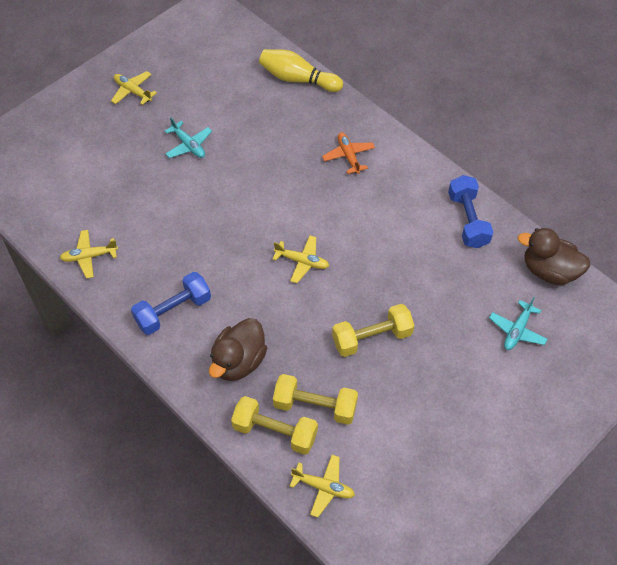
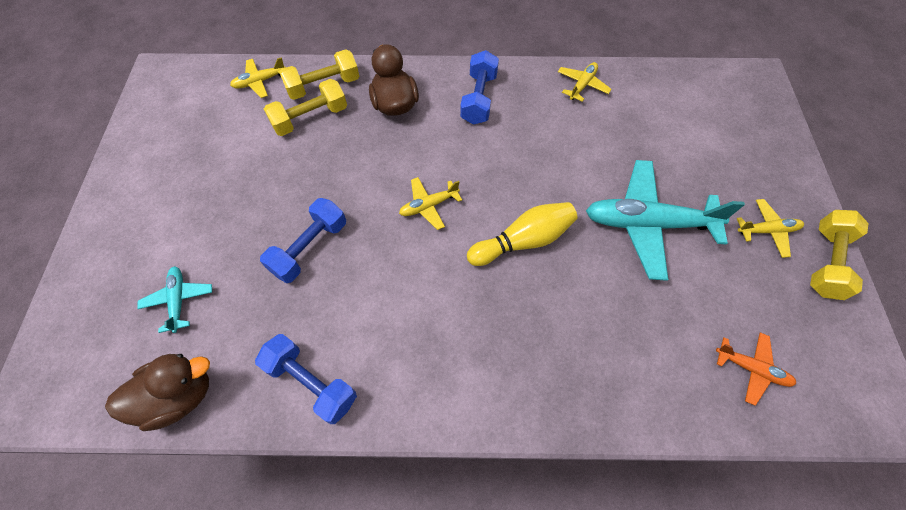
camera: 135 degrees right, 5 degrees up
turquoise plane [165,117,212,158] -> turquoise plane [586,160,745,281], size x2.05
yellow bowling pin [259,49,343,92] -> yellow bowling pin moved to [467,202,578,266]
orange plane [322,132,375,174] -> orange plane moved to [716,332,796,406]
yellow dumbbell [332,304,414,357] -> yellow dumbbell moved to [810,210,868,300]
none -> blue dumbbell [260,198,346,283]

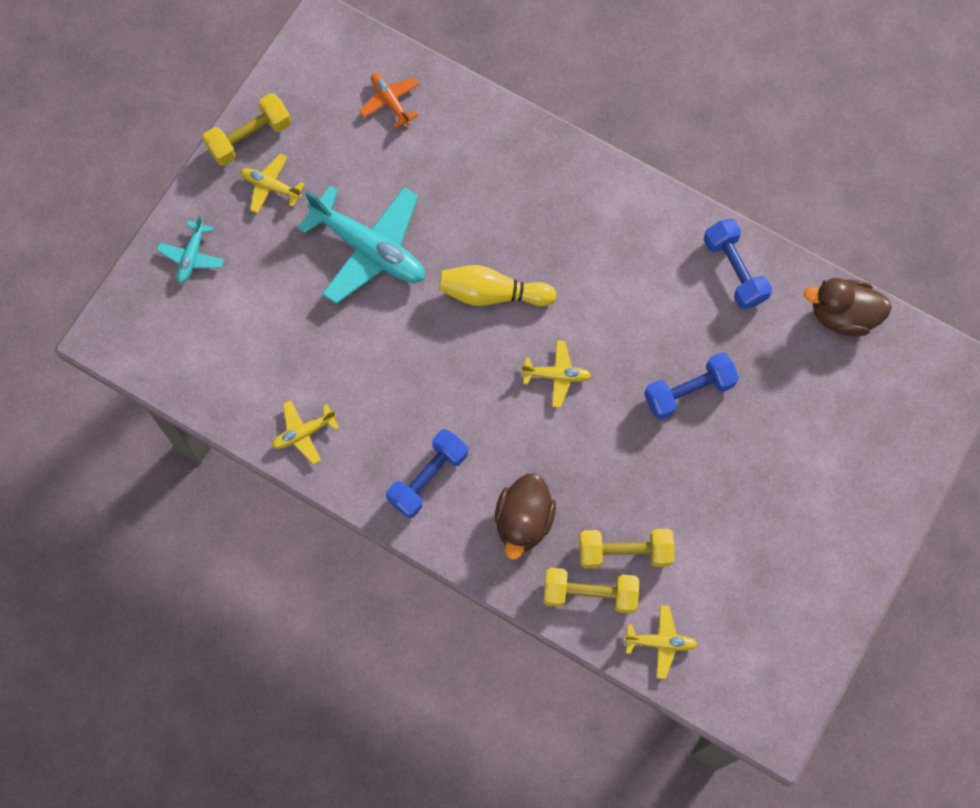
camera: 150 degrees left, 10 degrees up
turquoise plane [137,266,212,333] -> turquoise plane moved to [157,216,224,284]

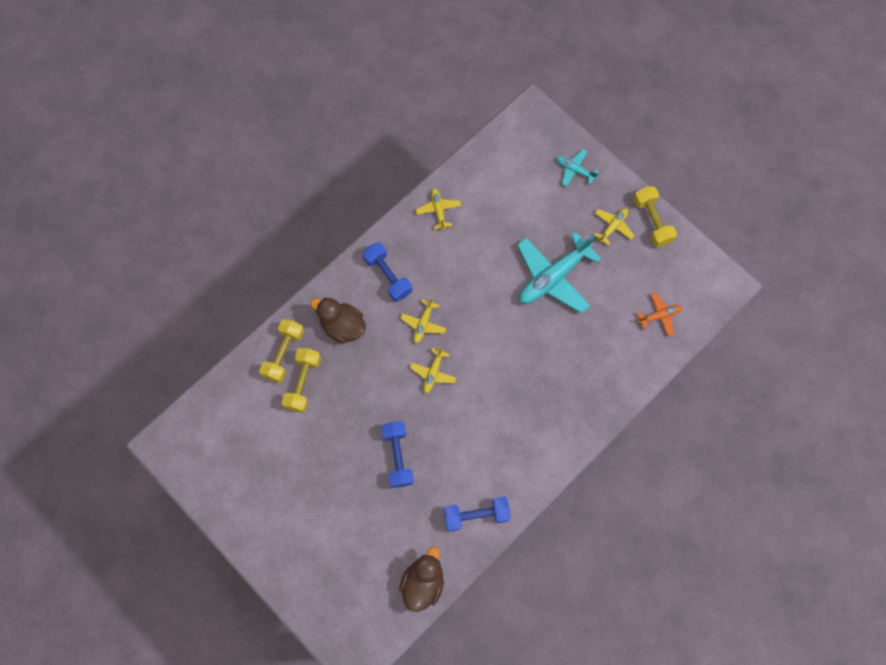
camera: 105 degrees right, 0 degrees up
yellow bowling pin [439,265,557,306] -> none
yellow plane [624,605,698,679] -> yellow plane moved to [400,297,446,343]

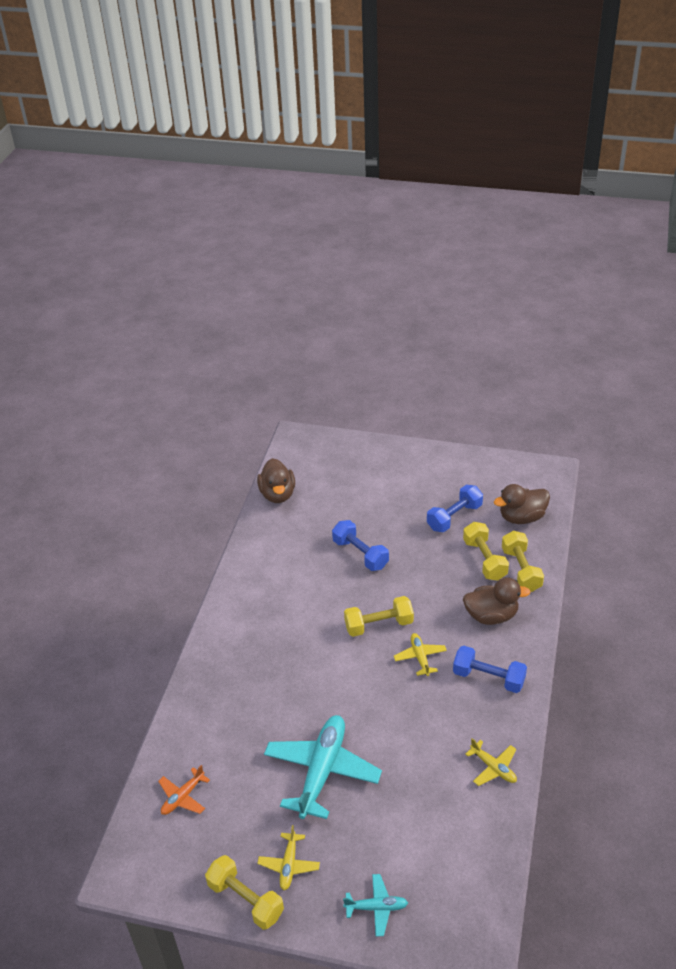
camera: 150 degrees right, 30 degrees down
yellow plane [410,346,456,393] -> yellow dumbbell [344,596,414,637]
blue dumbbell [444,497,511,532] -> blue dumbbell moved to [427,485,483,532]
none -> brown duck [494,484,550,524]

